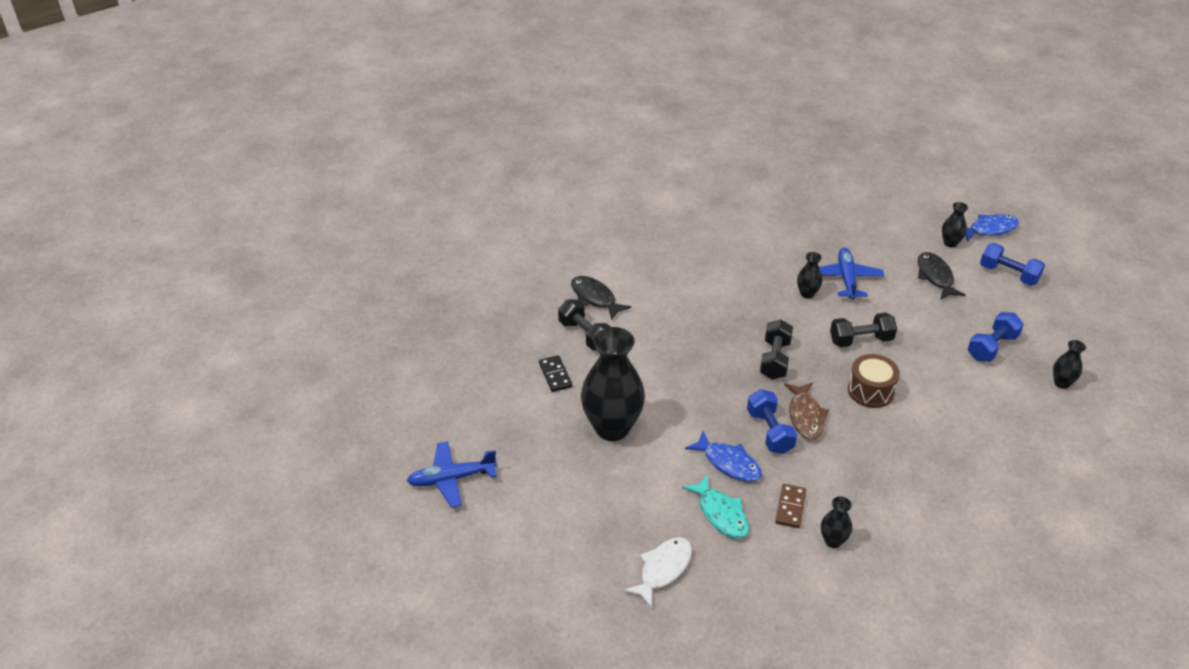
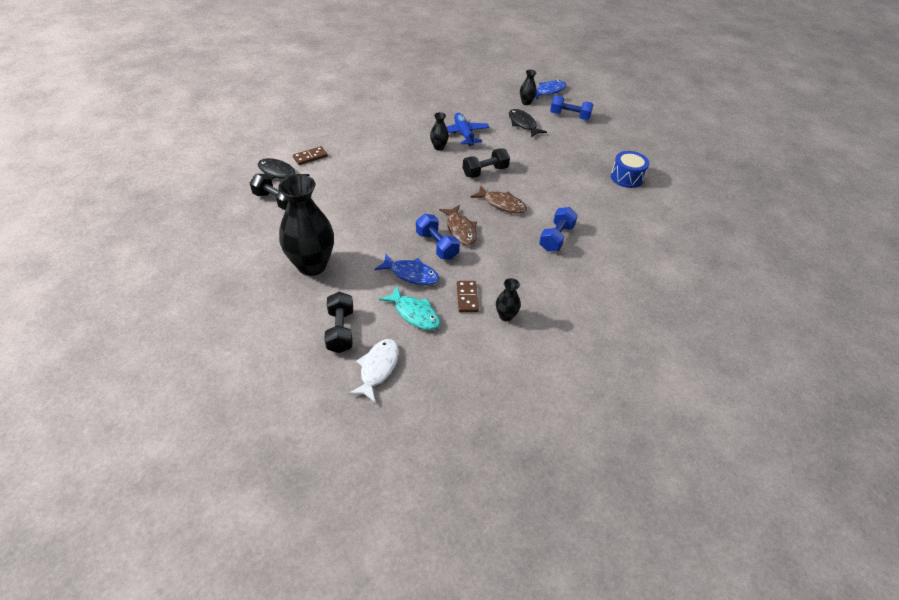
camera: 20 degrees left, 5 degrees up
blue plane [407,441,497,508] -> none
black domino [539,355,572,392] -> none
black dumbbell [760,320,793,380] -> black dumbbell moved to [324,292,353,353]
brown drum [848,354,900,408] -> brown fish [470,186,527,213]
blue dumbbell [968,312,1024,362] -> blue dumbbell moved to [539,207,578,252]
black vase [1053,340,1086,389] -> blue drum [611,151,649,188]
none -> brown domino [293,146,328,165]

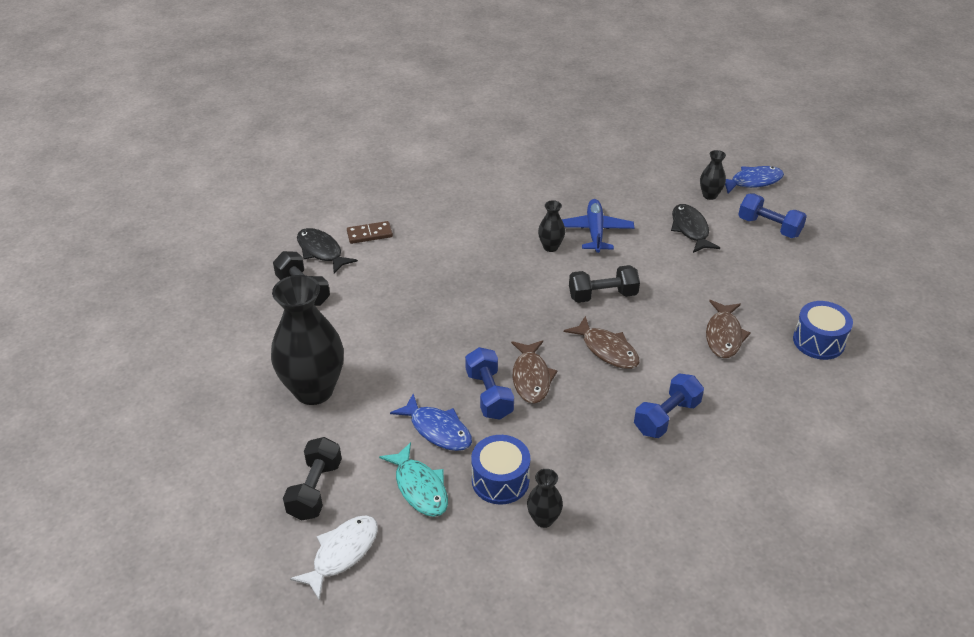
camera: 20 degrees right, 5 degrees down
brown domino [457,281,479,312] -> blue drum [471,435,530,505]
none -> brown fish [706,300,751,358]

